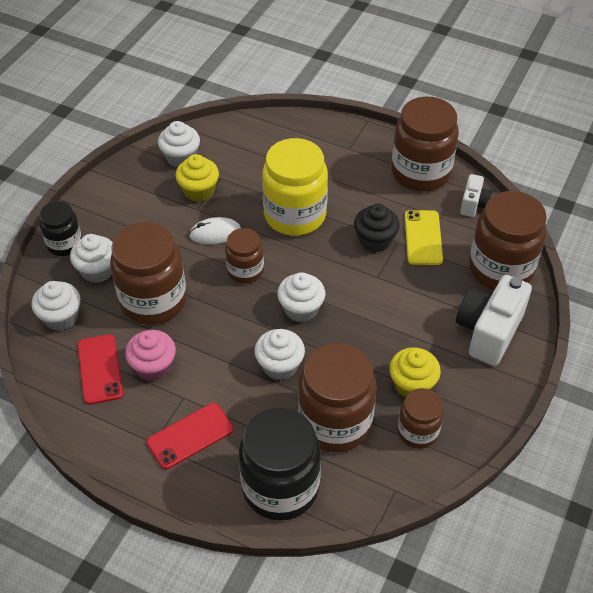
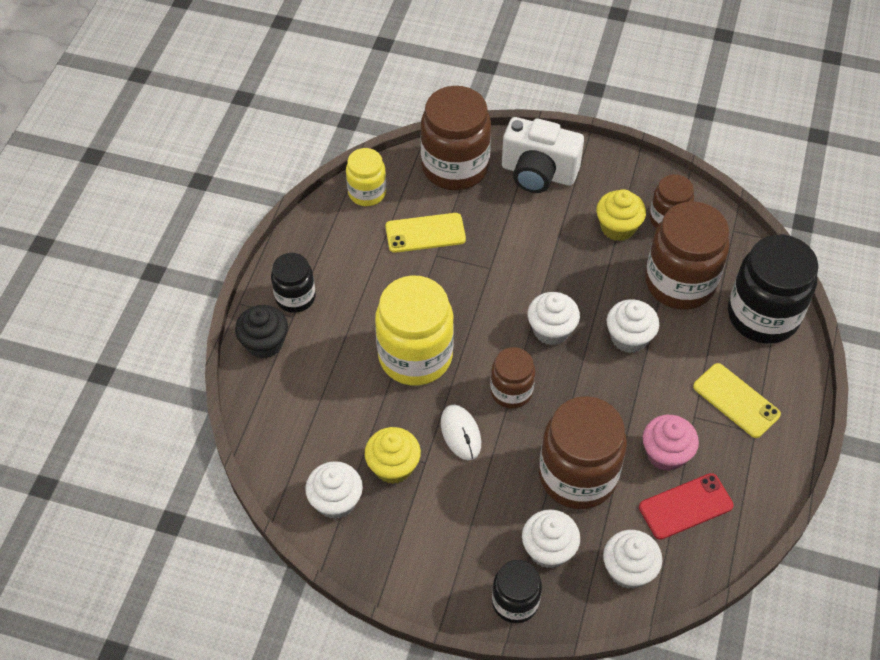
camera: 100 degrees left, 5 degrees up
red phone [146,403,234,469] -> yellow phone [693,363,781,438]
black cupcake [354,204,400,252] -> black cupcake moved to [235,305,288,359]
brown jar [391,96,459,191] -> none
white camera [460,174,493,217] -> yellow jar [346,148,386,206]
none -> black jar [271,253,316,313]

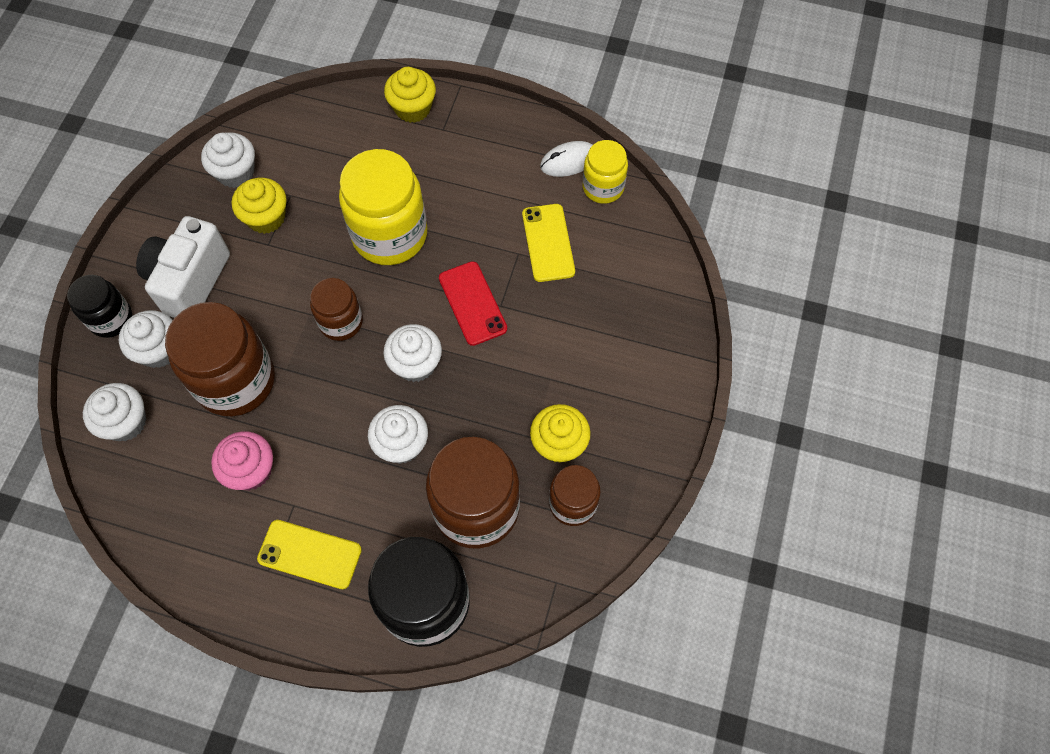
camera: 90 degrees right, 10 degrees up
black cupcake [235,305,288,359] -> yellow cupcake [384,67,436,123]
black jar [271,253,316,313] -> none
brown jar [421,86,491,190] -> none
white mouse [441,404,481,460] -> white mouse moved to [540,141,593,177]
white camera [502,117,584,193] -> white camera moved to [136,216,230,318]
red phone [639,473,734,540] -> red phone moved to [439,261,507,346]
yellow phone [693,363,781,438] -> yellow phone turned 60 degrees clockwise [257,520,362,589]

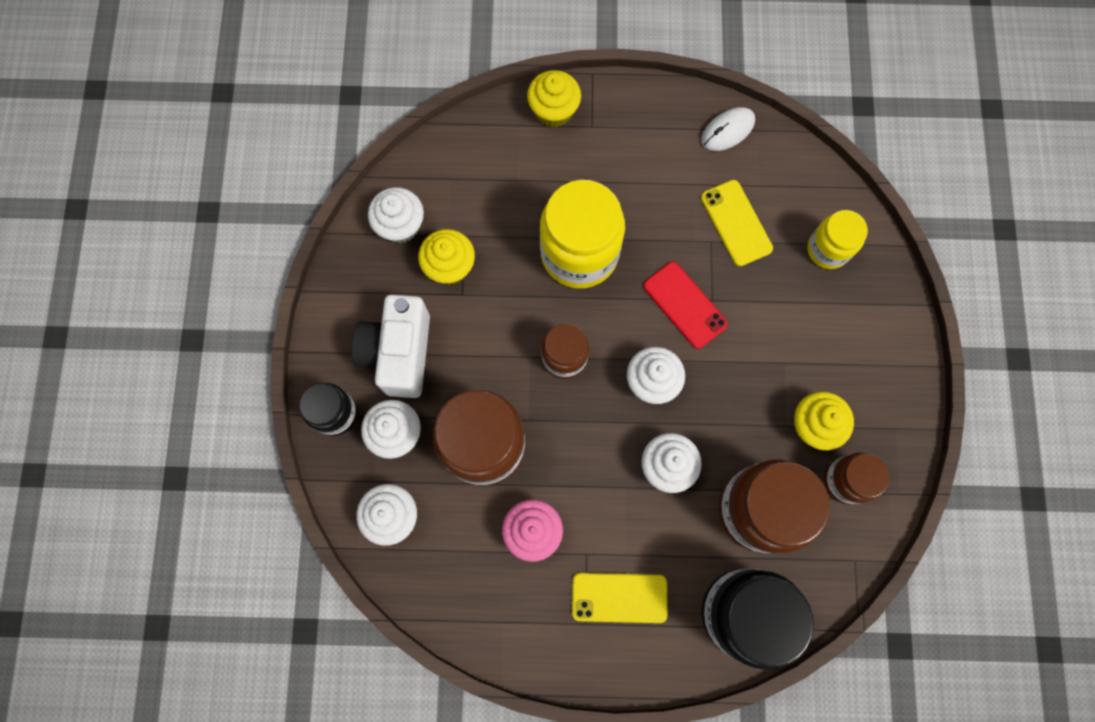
camera: 15 degrees left, 10 degrees up
yellow jar [582,140,628,204] -> yellow jar moved to [807,210,868,269]

